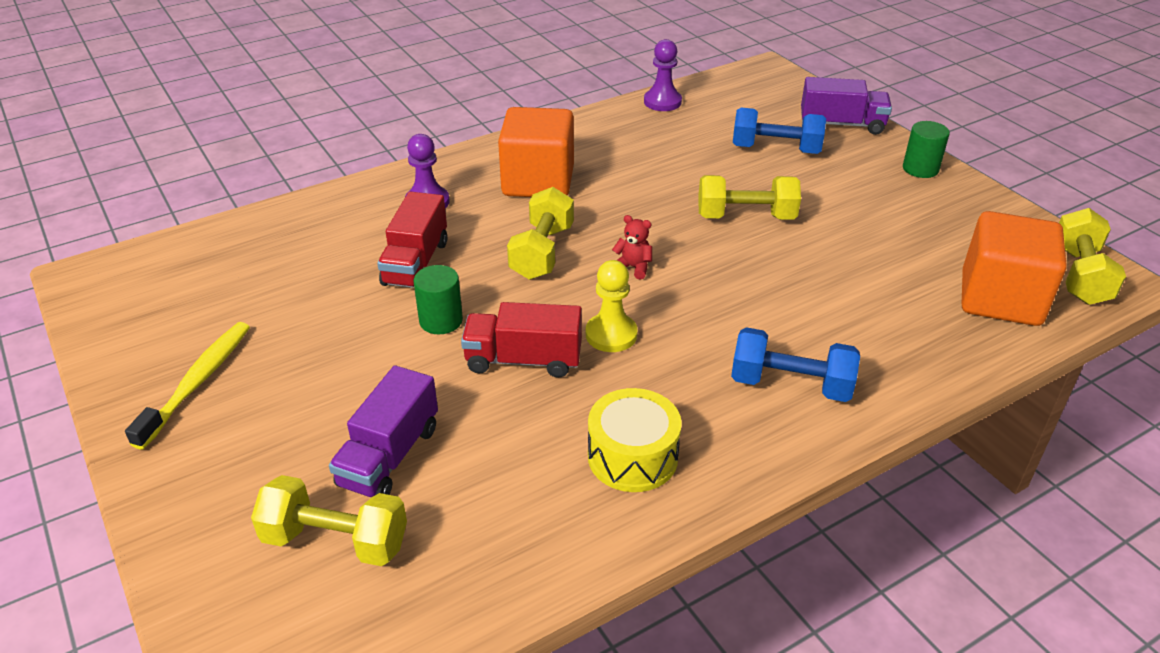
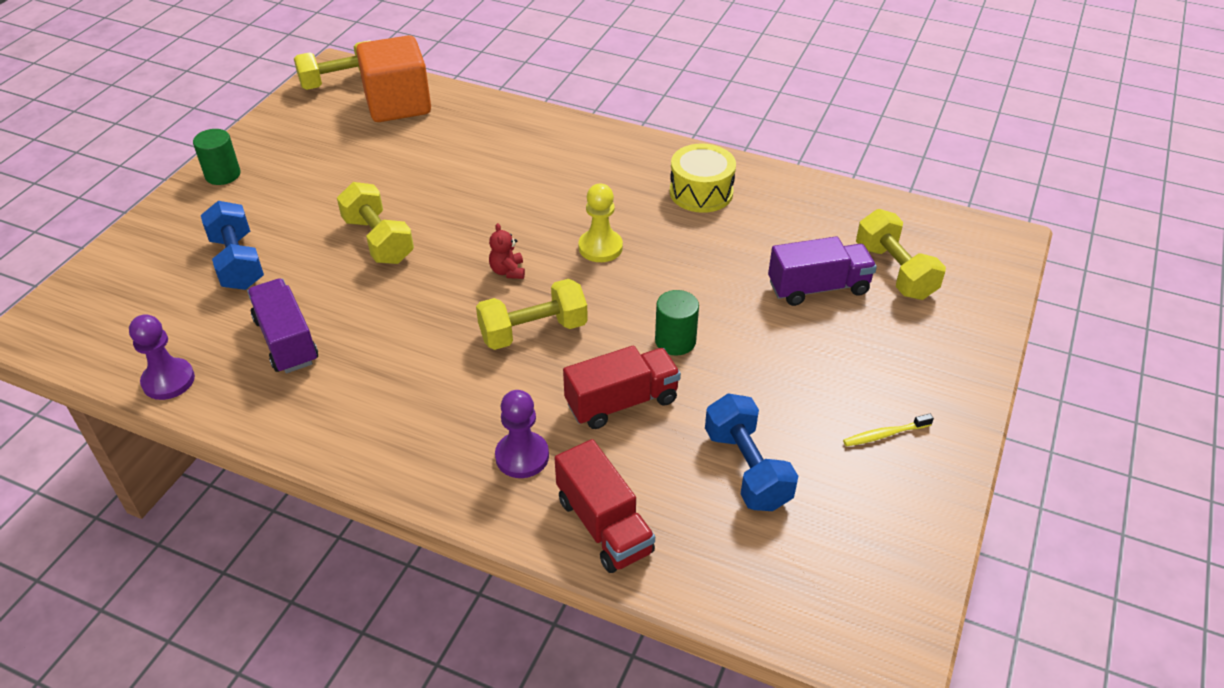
camera: 125 degrees left, 5 degrees up
yellow toothbrush [125,322,250,450] -> yellow toothbrush [843,414,934,446], size x0.55
red truck [461,302,582,378] -> red truck moved to [555,439,655,573]
orange cube [498,107,574,197] -> none
blue dumbbell [731,327,860,402] -> blue dumbbell moved to [705,394,798,511]
purple truck [801,77,892,135] -> purple truck moved to [247,278,318,373]

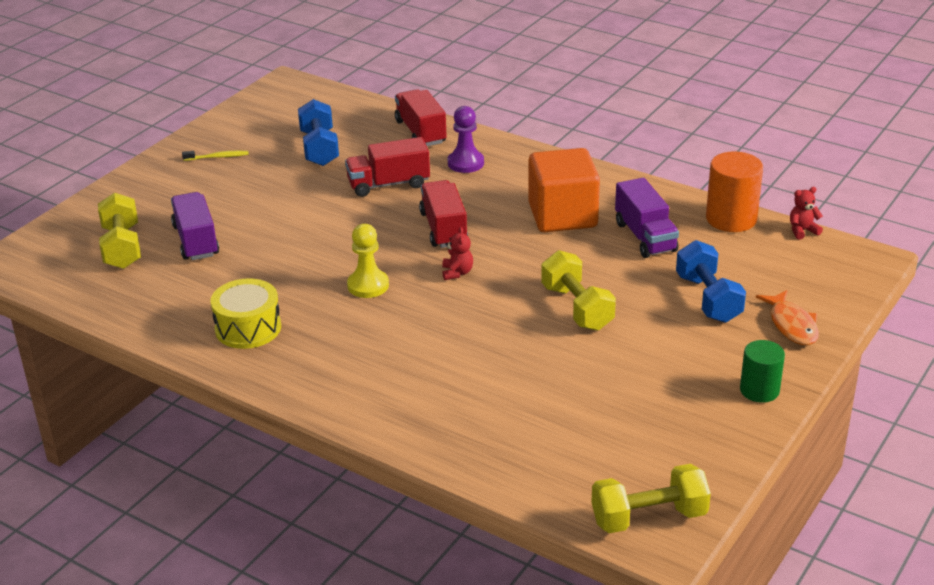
camera: 170 degrees left, 10 degrees down
purple pawn [129,314,195,400] -> orange cylinder [706,151,763,232]
orange cube [356,35,431,122] -> orange cube moved to [528,148,600,232]
yellow dumbbell [476,279,588,350] -> red truck [419,180,468,248]
green cylinder [655,290,699,355] -> none
purple truck [768,236,877,306] -> purple truck turned 75 degrees clockwise [171,192,219,260]
none -> orange fish [756,290,819,345]
none -> red teddy bear [790,187,823,240]

